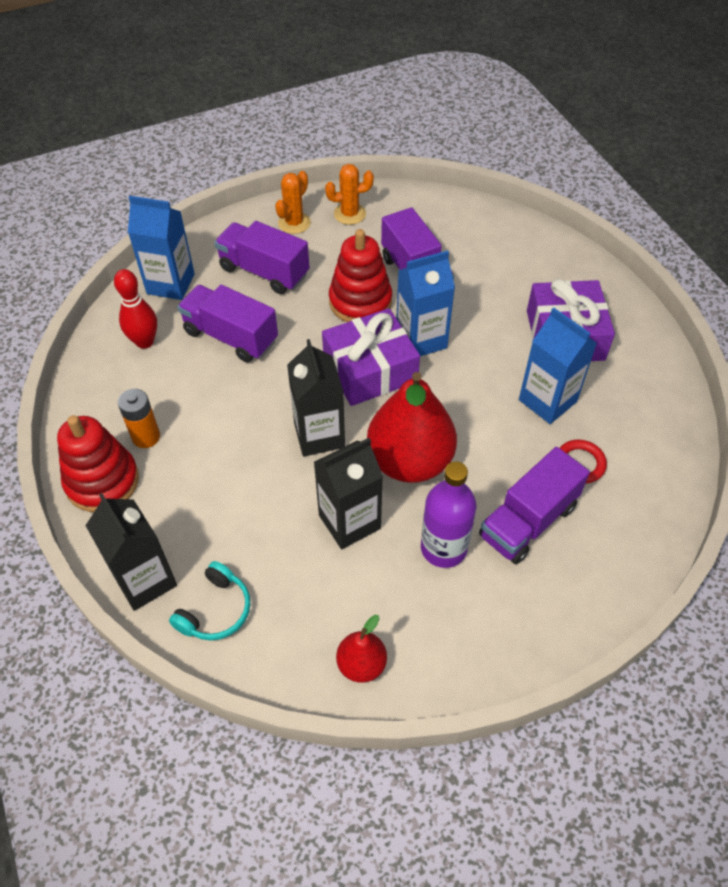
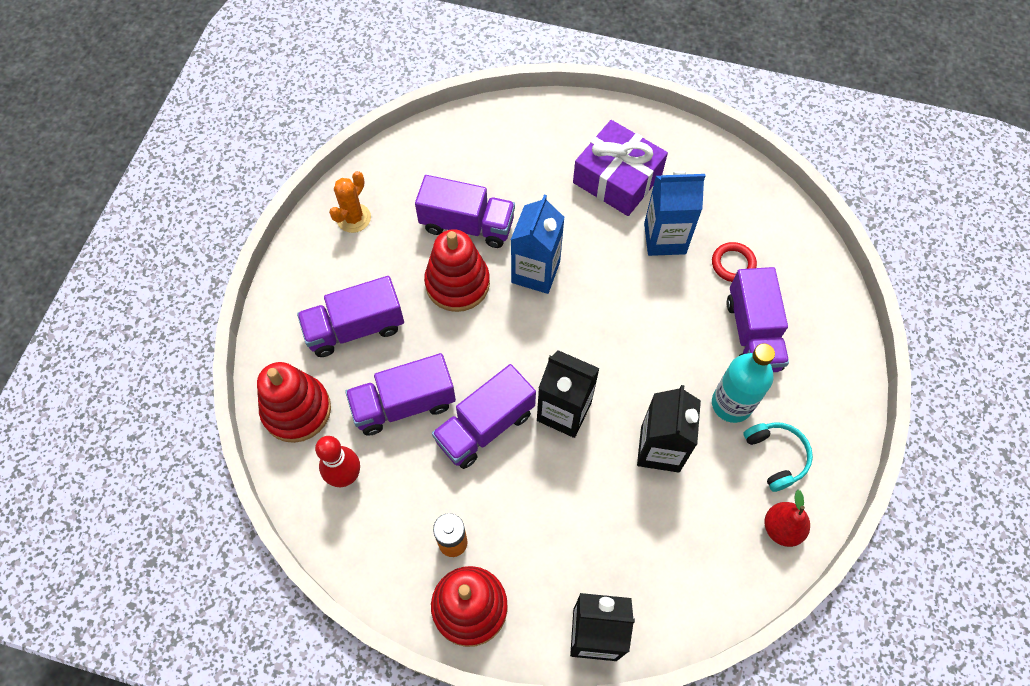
camera: 50 degrees left, 10 degrees up
blue carton [128,195,195,300] -> red stacking toy [257,362,331,443]
turquoise headphones [169,561,250,640] -> turquoise headphones moved to [743,422,813,492]
orange cactus [275,171,311,234] -> none
purple gift [322,308,420,406] -> none
red pear [367,372,457,483] -> none
purple bottle [421,461,477,568] -> turquoise bottle [712,344,775,423]
none -> purple truck [432,364,536,469]

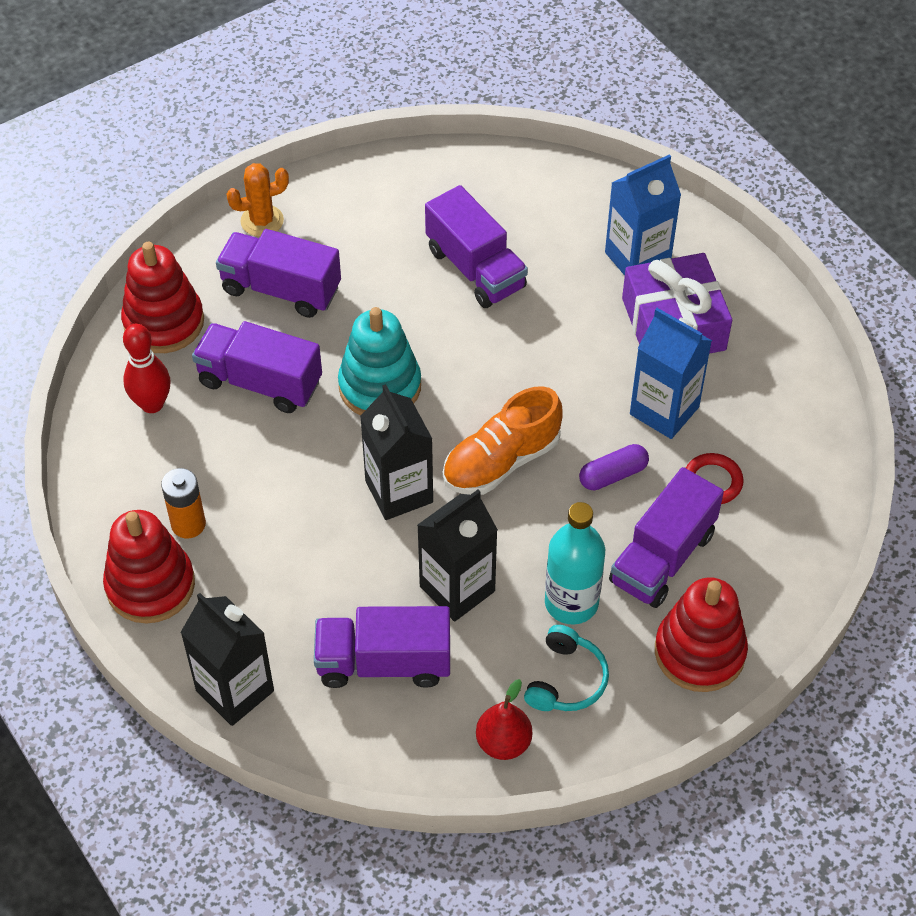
camera: 40 degrees right, 10 degrees down
orange cactus [329,171,371,233] -> orange cactus moved to [226,163,289,237]
red stacking toy [424,229,490,312] -> red stacking toy moved to [655,577,748,692]
purple truck [432,364,536,469] -> purple truck moved to [314,606,450,688]
blue carton [511,195,565,294] -> blue carton moved to [605,155,681,276]
none -> turquoise stacking toy [338,307,421,415]
none -> orange shoe [443,386,563,495]
none -> purple capsule [579,444,649,490]

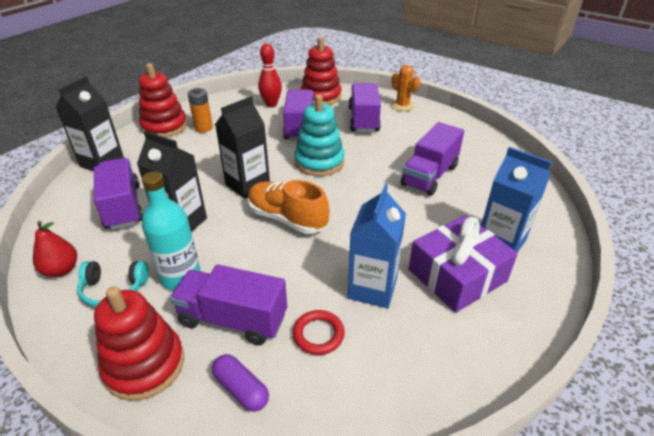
camera: 70 degrees right, 15 degrees down
purple capsule [579,444,649,490] -> purple capsule moved to [212,354,269,412]

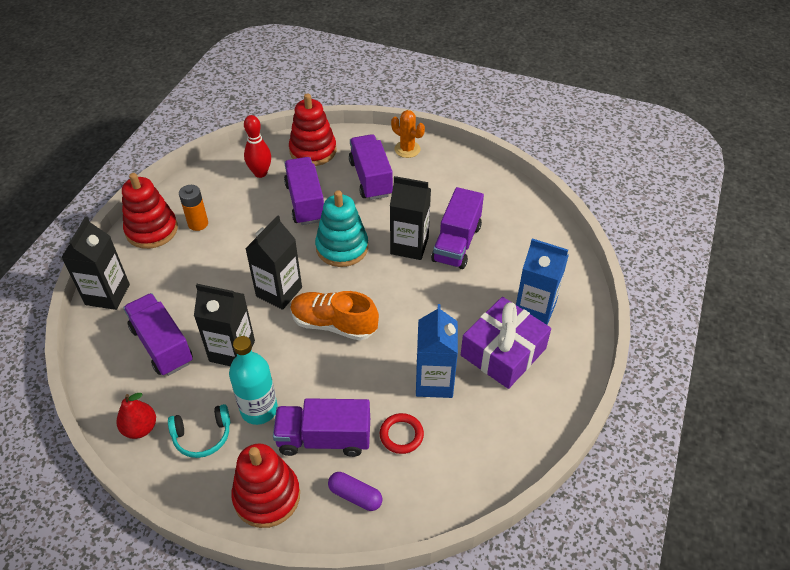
camera: 15 degrees left, 10 degrees up
none -> black carton [390,176,431,260]

